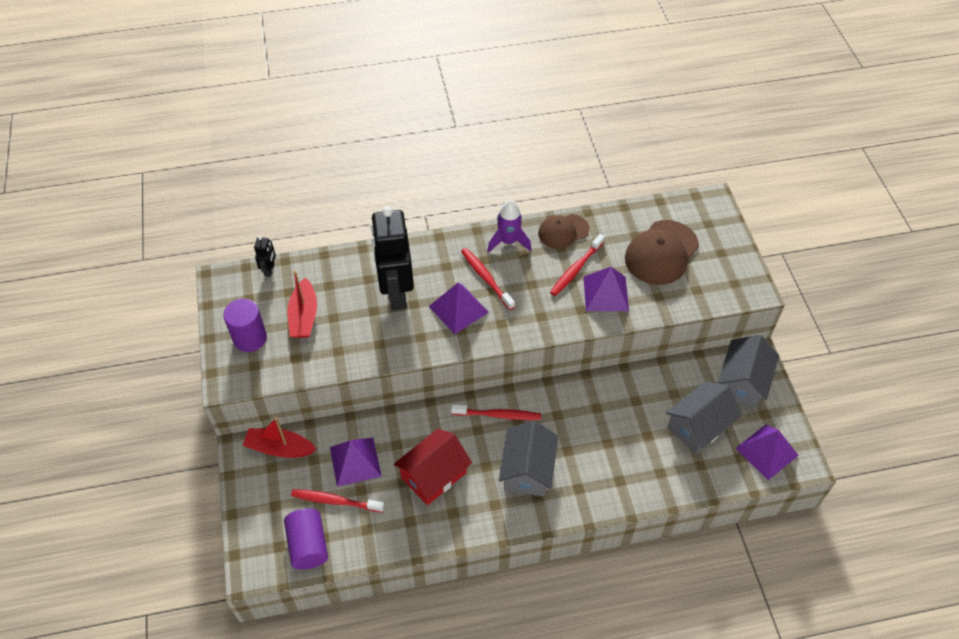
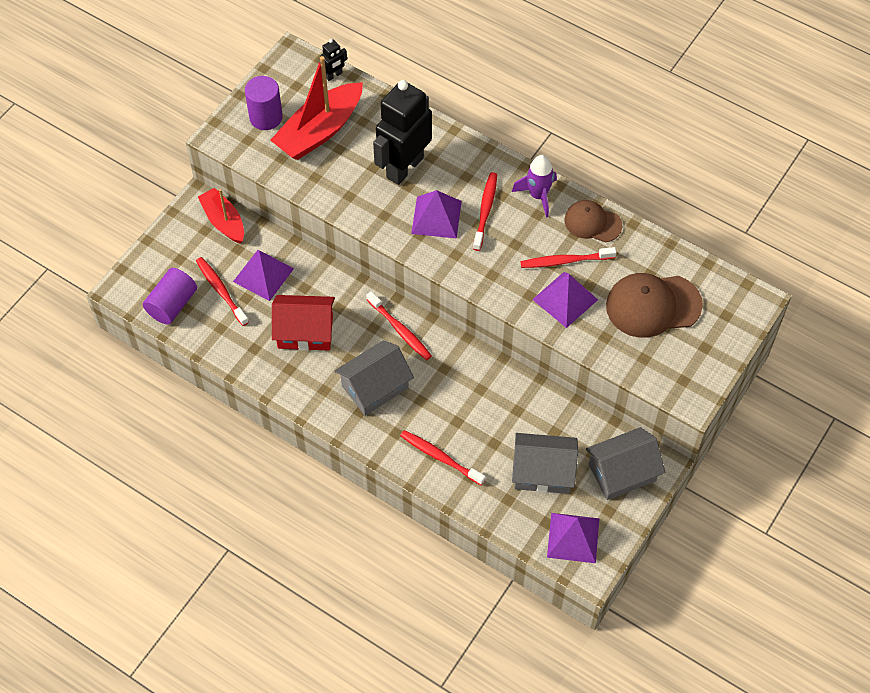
camera: 45 degrees right, 5 degrees up
red boat [288,271,317,338] -> red boat [270,56,363,160], size x1.57
none -> red toothbrush [400,430,486,485]

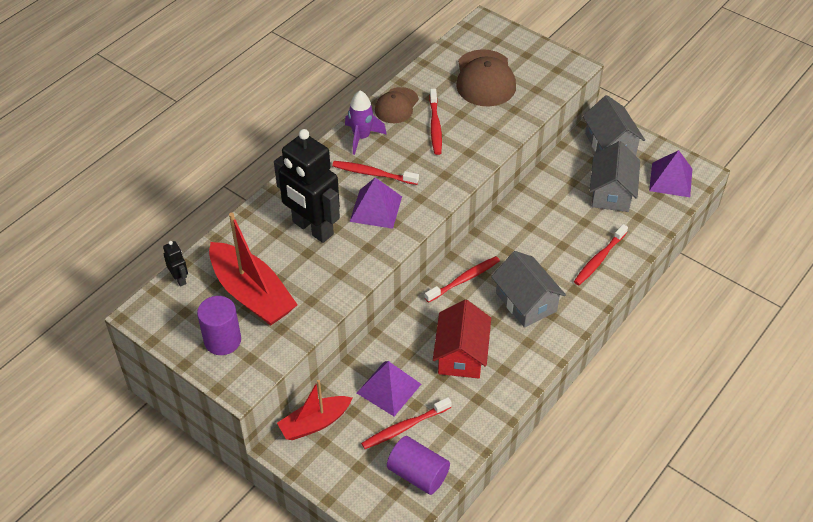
camera: 85 degrees left, 10 degrees down
purple pyramid [532,272,598,328] -> none

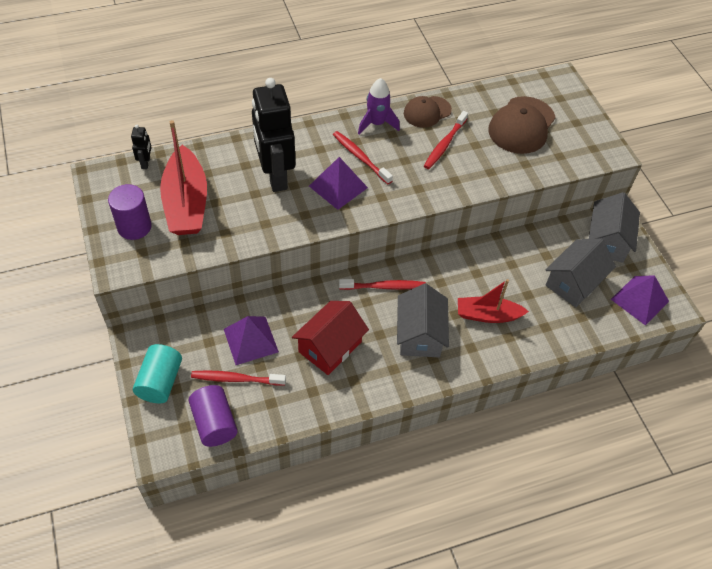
camera: 30 degrees right, 5 degrees up
red boat [277,380,352,440] -> red boat moved to [458,279,529,323]
red toothbrush [574,224,628,285] -> none
none -> turquoise cylinder [133,344,182,403]

